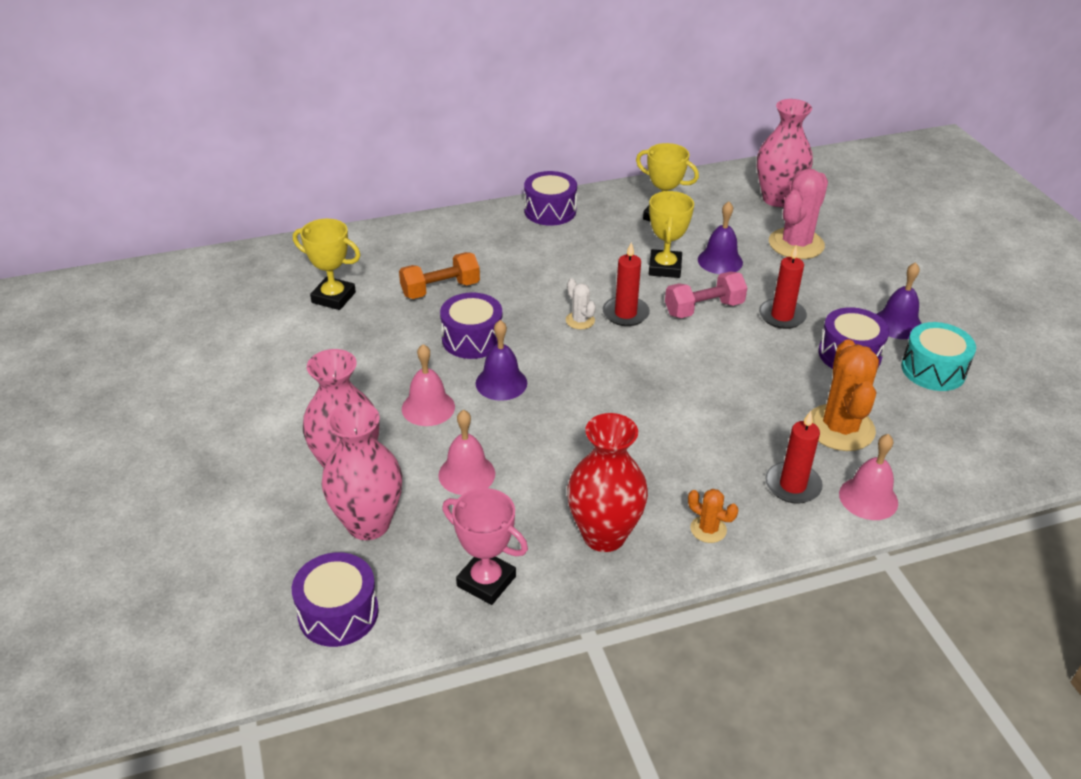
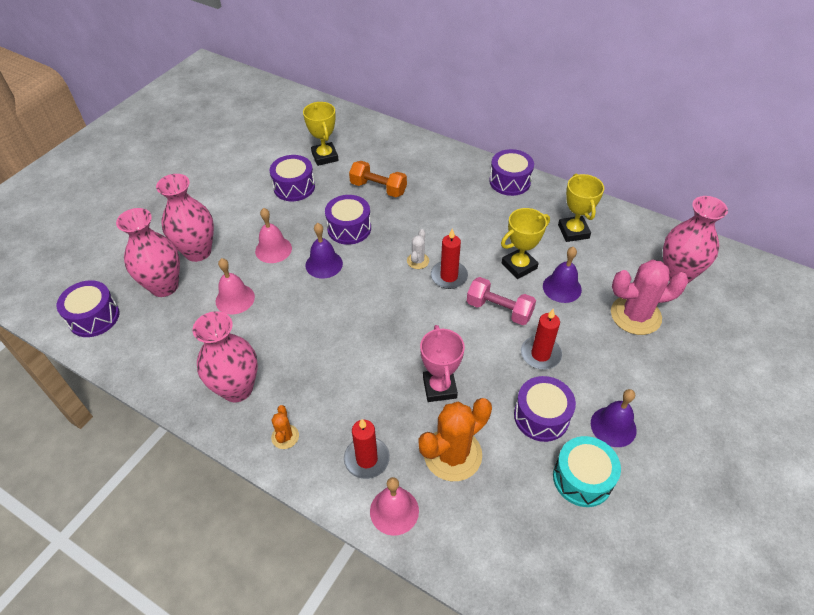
camera: 50 degrees right, 10 degrees up
pink trophy [442,488,528,605] -> pink trophy moved to [420,325,465,402]
red vase [567,413,648,552] -> pink vase [193,311,258,402]
none -> purple drum [269,155,315,201]

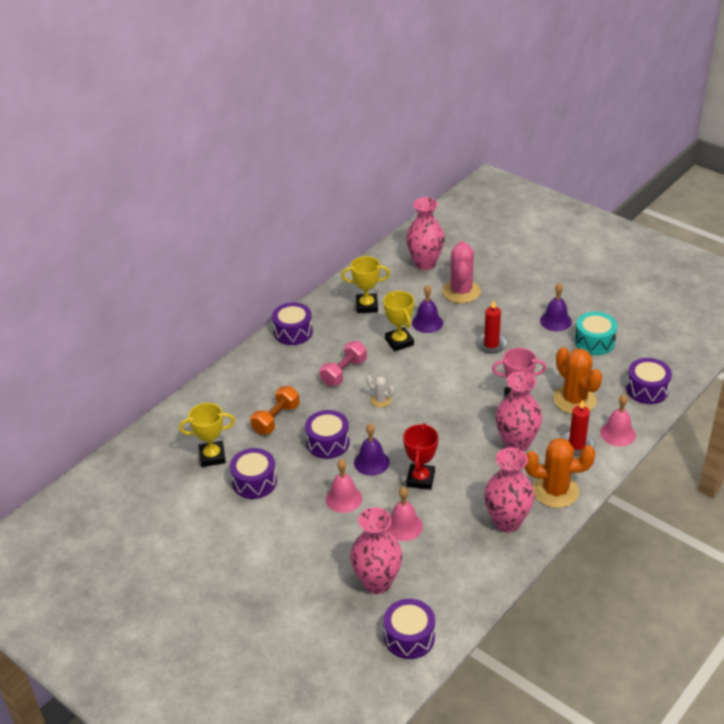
camera: 80 degrees left, 10 degrees down
pink vase [156,174,214,262] -> pink vase moved to [495,371,542,452]
orange cactus [271,405,299,449] -> orange cactus [525,438,595,508], size x2.07
red candle [431,229,468,289] -> none
pink dumbbell [467,277,536,325] -> pink dumbbell moved to [320,341,367,386]
purple drum [514,376,576,442] -> purple drum moved to [626,358,672,404]
none -> red trophy [403,423,438,490]

